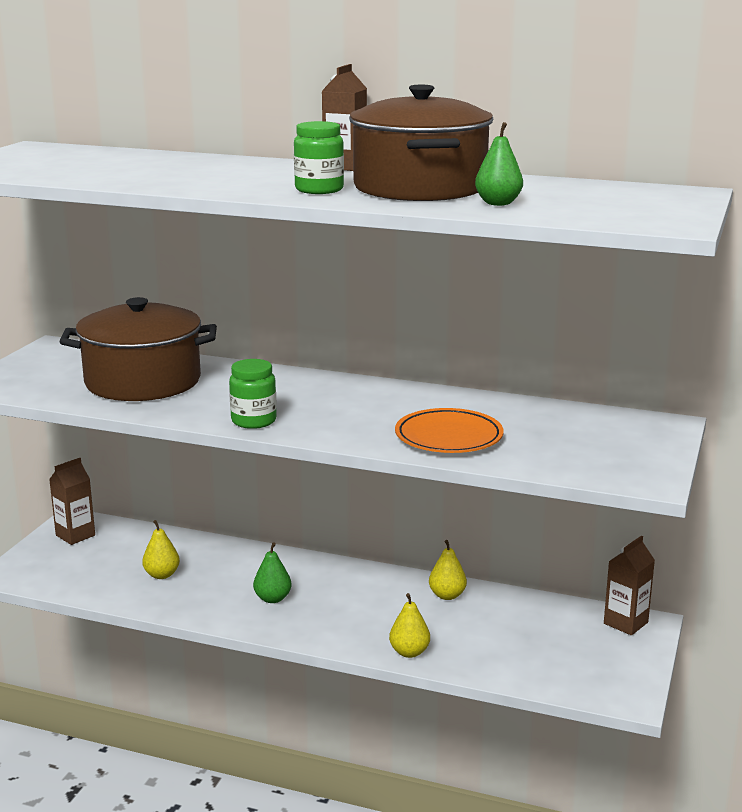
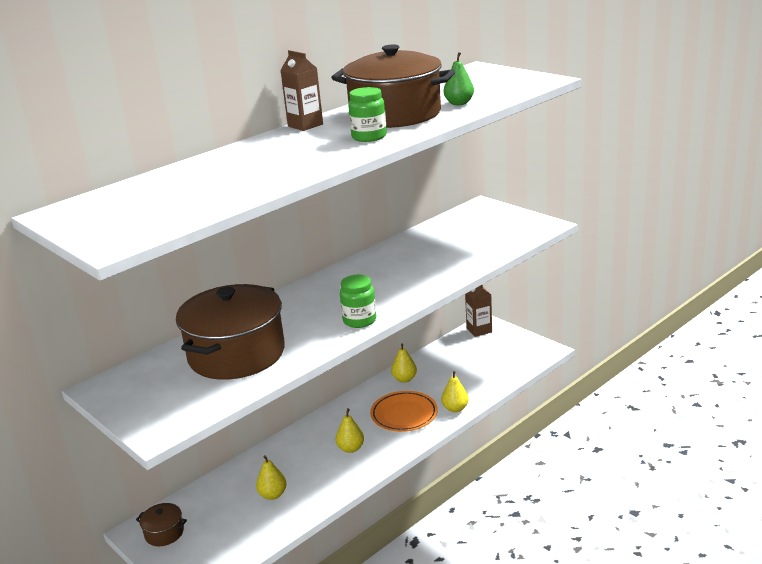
camera: 60 degrees left, 5 degrees up
brown carton [49,458,95,545] -> brown pot [136,503,187,546]
green pear [253,543,292,603] -> yellow pear [336,408,364,453]
orange plate [395,408,504,453] -> orange plate moved to [370,391,438,432]

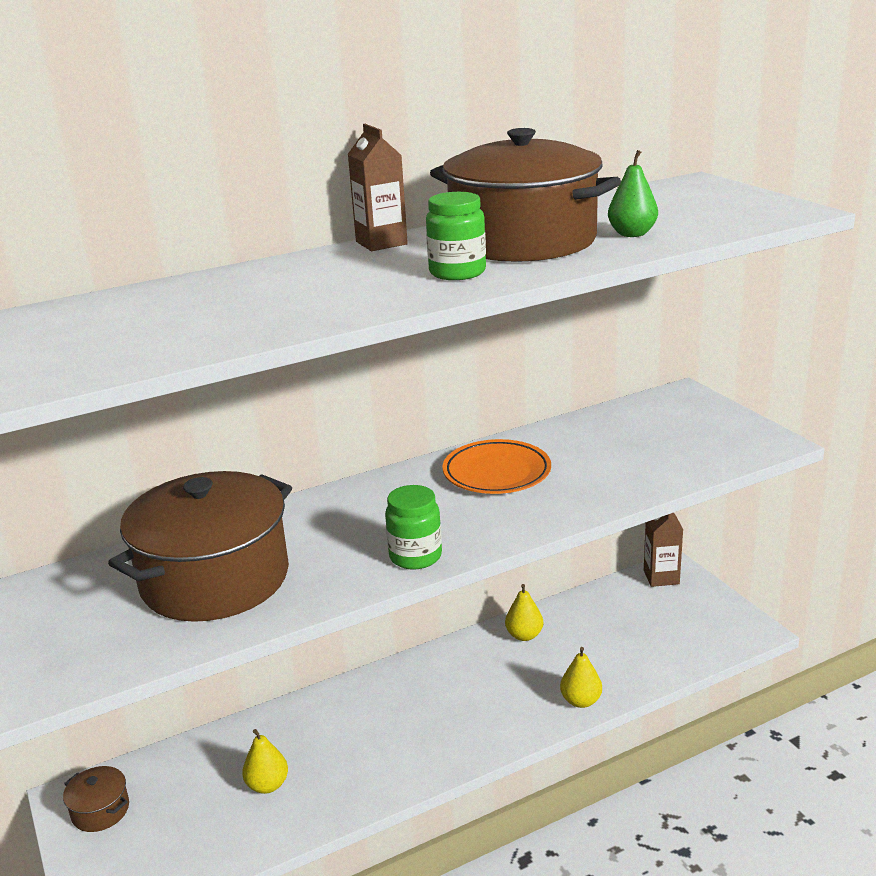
camera: 15 degrees right, 0 degrees up
yellow pear [336,408,364,453] -> none
orange plate [370,391,438,432] -> orange plate moved to [442,439,551,494]

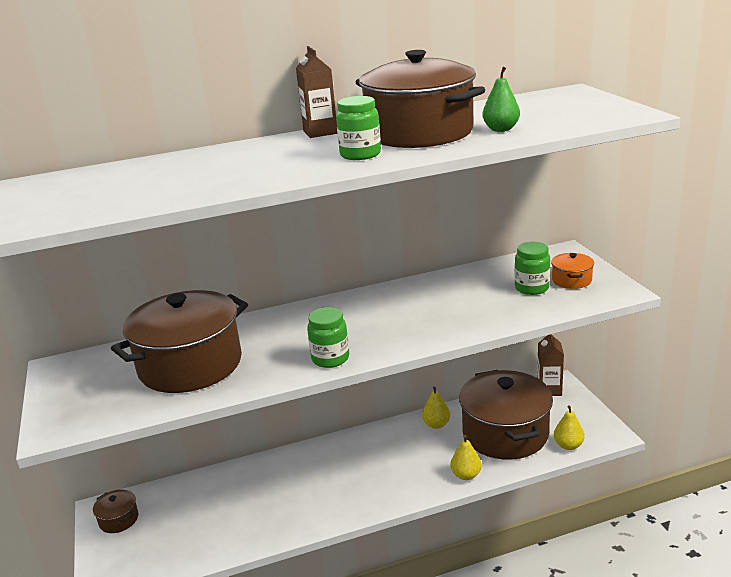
camera: 10 degrees right, 0 degrees up
yellow pear [242,729,288,794] -> yellow pear moved to [554,405,584,450]
orange plate [442,439,551,494] -> none
none -> brown pot [459,370,553,460]
none -> green jar [514,242,550,295]
none -> orange pot [551,253,594,289]

